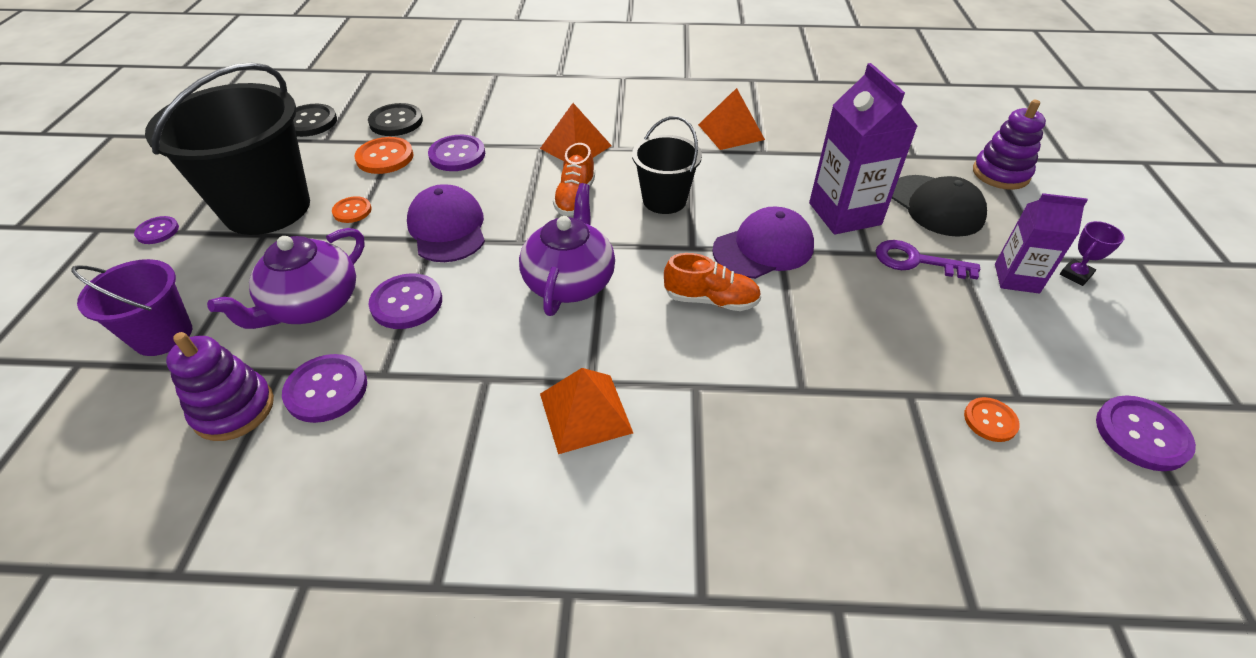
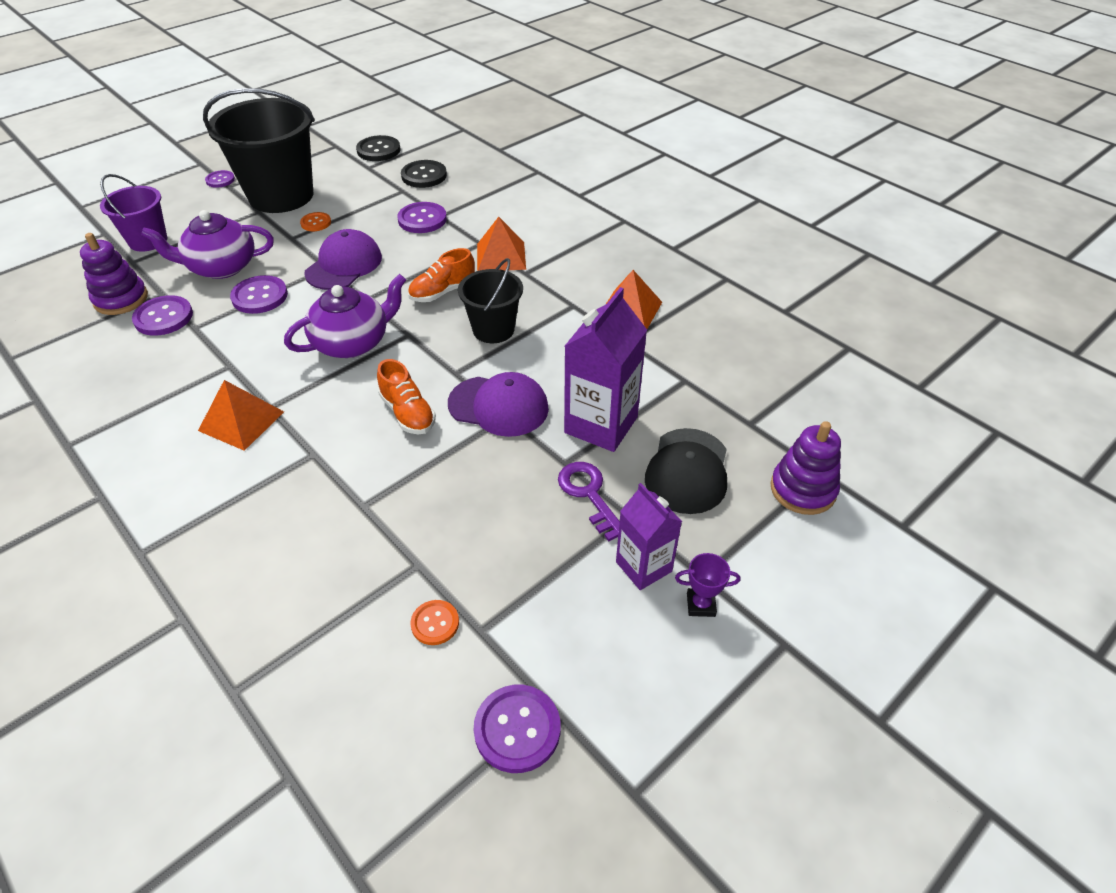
camera: 45 degrees right, 0 degrees up
orange button [354,137,413,174] -> none

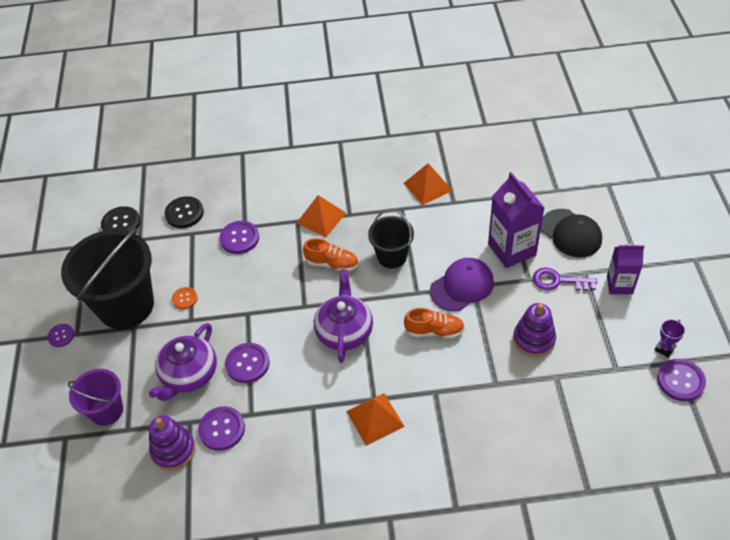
camera: 50 degrees left, 5 degrees up
purple cap [304,229,382,290] -> none
orange shoe [408,248,475,302] -> orange shoe turned 75 degrees counterclockwise [303,238,358,272]
orange button [410,600,459,645] -> none
purple trophy [675,553,740,617] -> purple trophy moved to [654,319,685,358]
purple stacking toy [770,421,841,515] -> purple stacking toy moved to [513,303,556,357]

